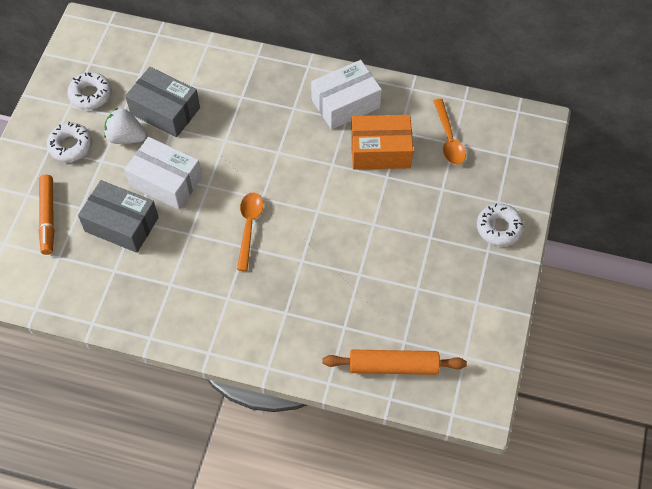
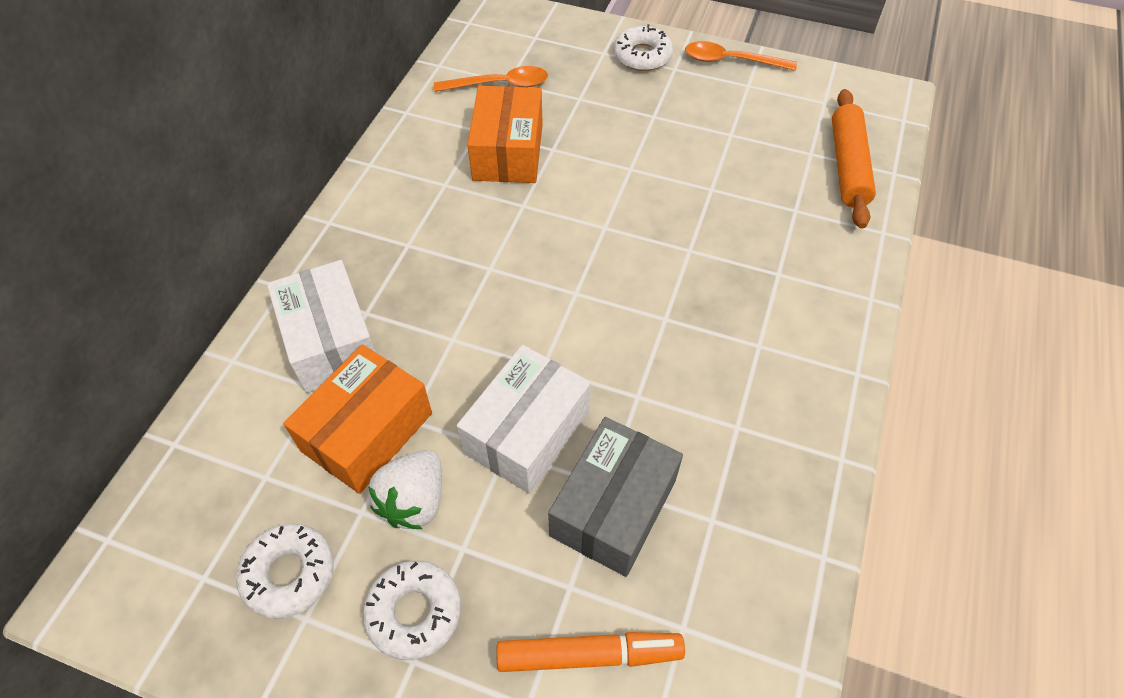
camera: 85 degrees left, 5 degrees down
grey box [125,67,200,137] -> orange box [283,344,432,494]
orange spoon [237,193,263,271] -> orange spoon moved to [685,41,797,71]
white box [311,60,382,130] -> white box moved to [267,260,376,393]

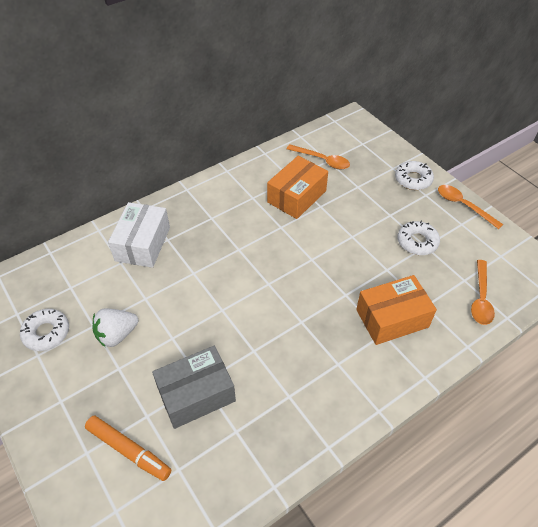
camera: 35 degrees right, 5 degrees down
orange box [283,344,432,494] -> orange box moved to [356,275,437,345]
white donut [363,561,461,660] -> white donut moved to [397,221,440,255]
white box [457,345,591,494] -> none
orange rolling pin [832,89,876,229] -> orange spoon [471,260,495,325]

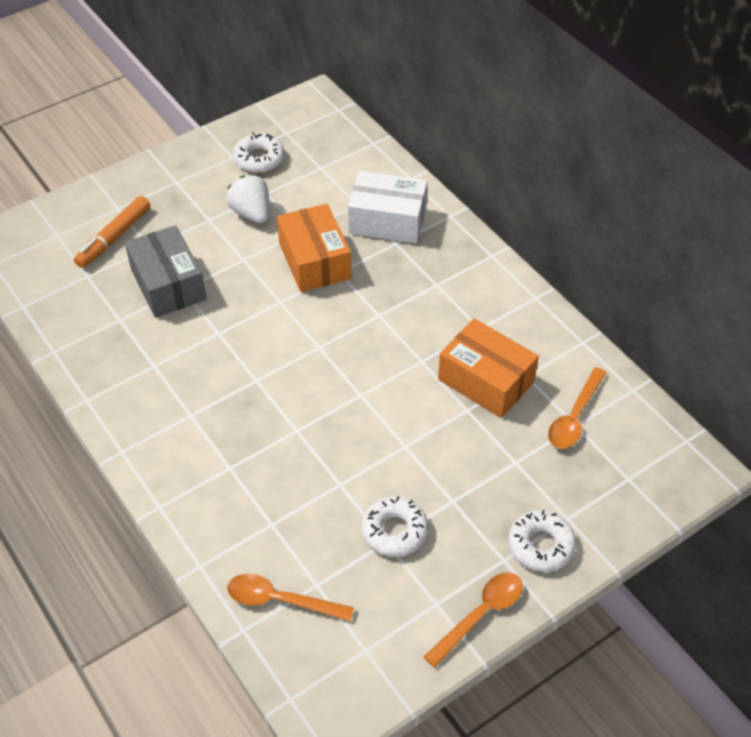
camera: 90 degrees right, 0 degrees up
orange box [356,275,437,345] -> orange box moved to [277,204,351,292]

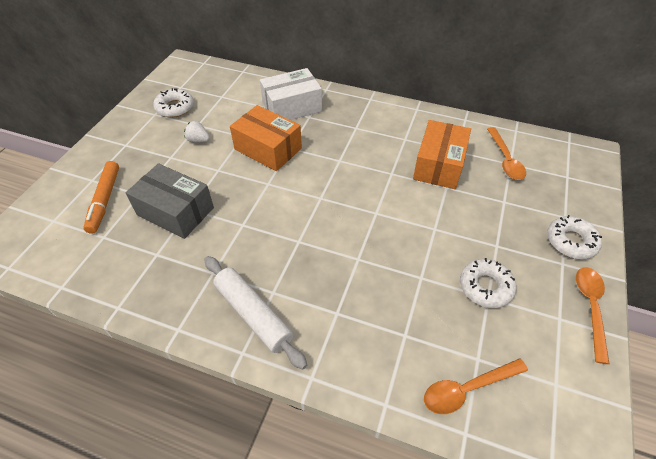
camera: 35 degrees left, 0 degrees up
white strawberry [226,175,269,223] -> white strawberry [184,121,210,142], size x0.64
orange box [438,318,539,418] -> orange box turned 75 degrees counterclockwise [413,120,471,189]
none -> white rolling pin [204,256,307,370]

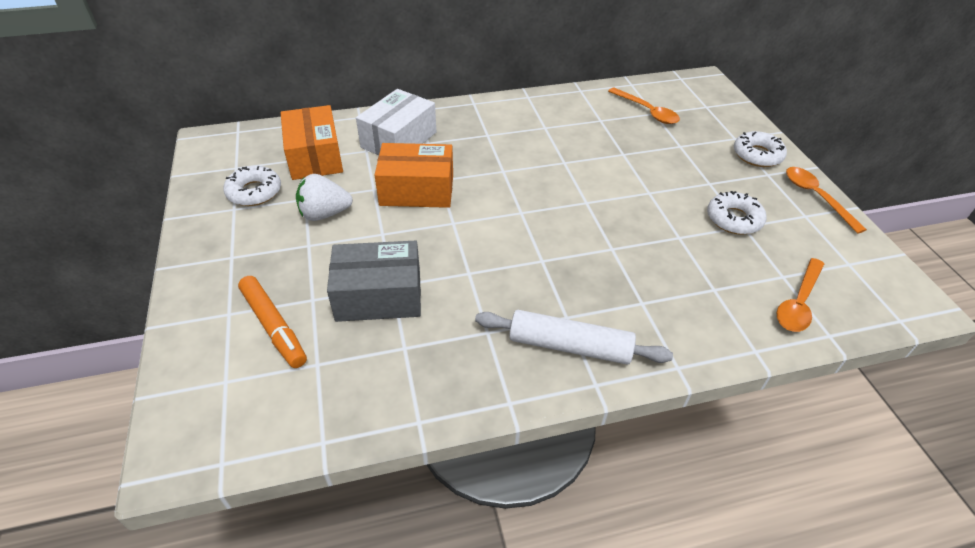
camera: 35 degrees left, 5 degrees down
white strawberry [184,121,210,142] -> white strawberry [296,174,353,221], size x1.57
orange box [413,120,471,189] -> orange box moved to [281,105,343,180]

